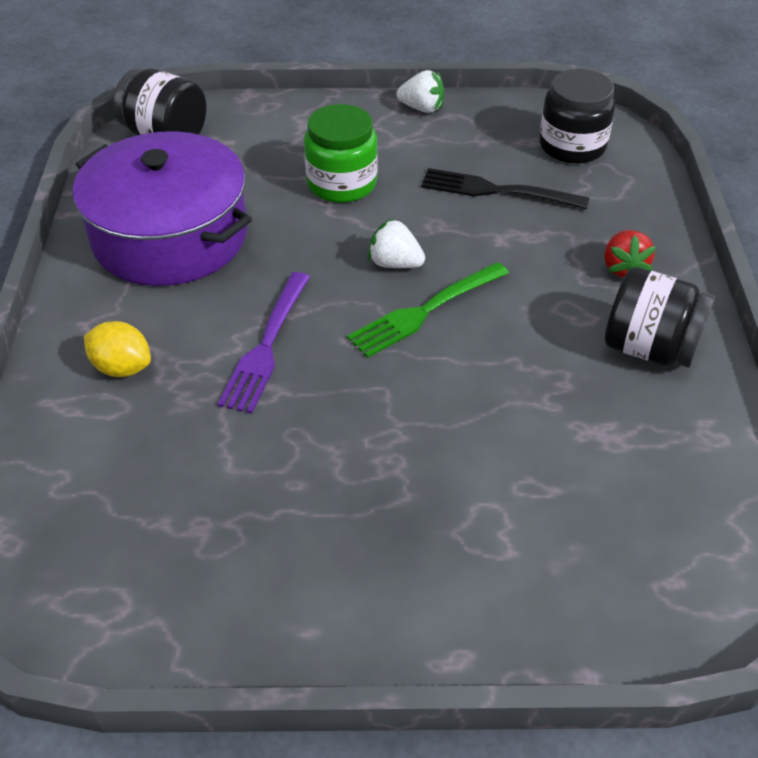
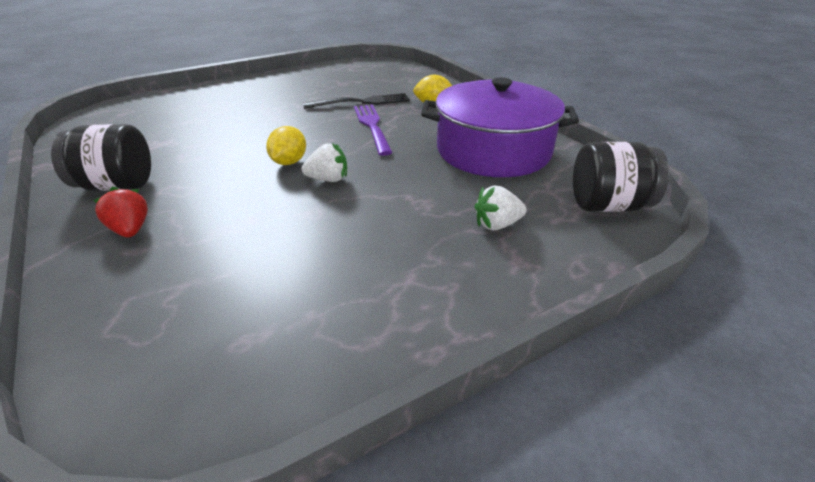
camera: 150 degrees right, 10 degrees down
green jar [304,104,378,203] -> none
green fork [347,262,509,358] -> yellow lemon [266,126,306,165]
white strawberry [396,70,444,113] -> white strawberry moved to [474,186,526,230]
black fork [421,168,589,210] -> black fork moved to [303,93,410,109]
black jar [539,69,615,164] -> none

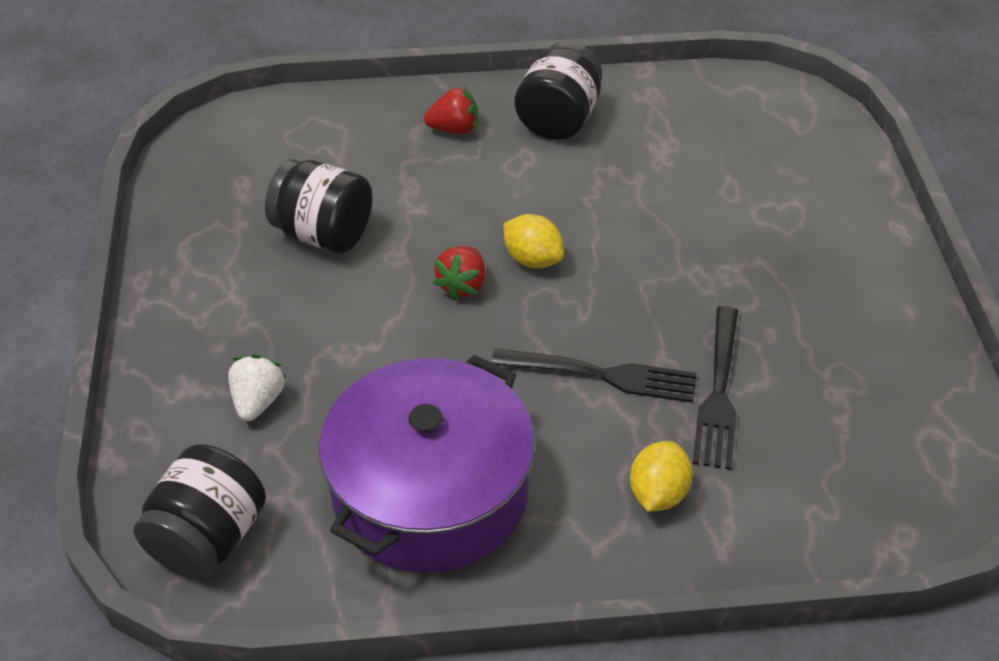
camera: 115 degrees right, 10 degrees up
white strawberry [302,143,347,182] -> red strawberry [433,246,486,300]
purple fork [354,104,393,156] -> black fork [491,349,697,403]
none -> black jar [265,159,372,253]

